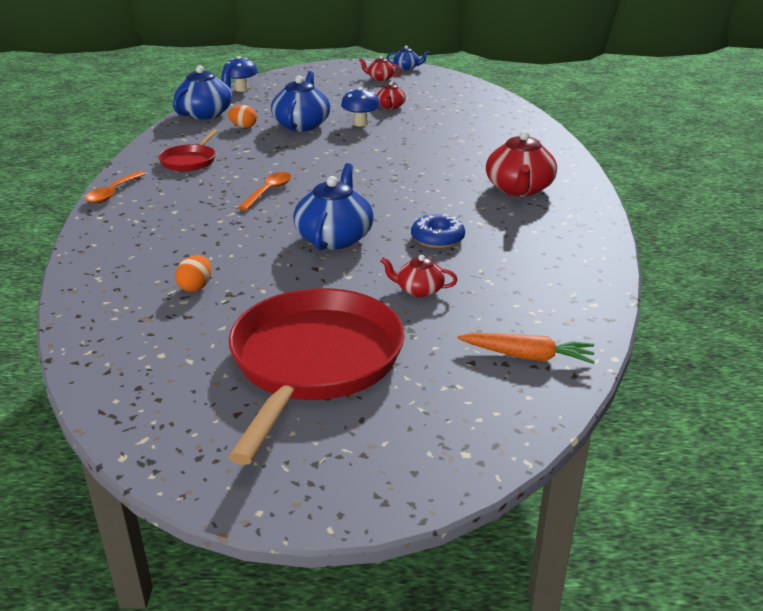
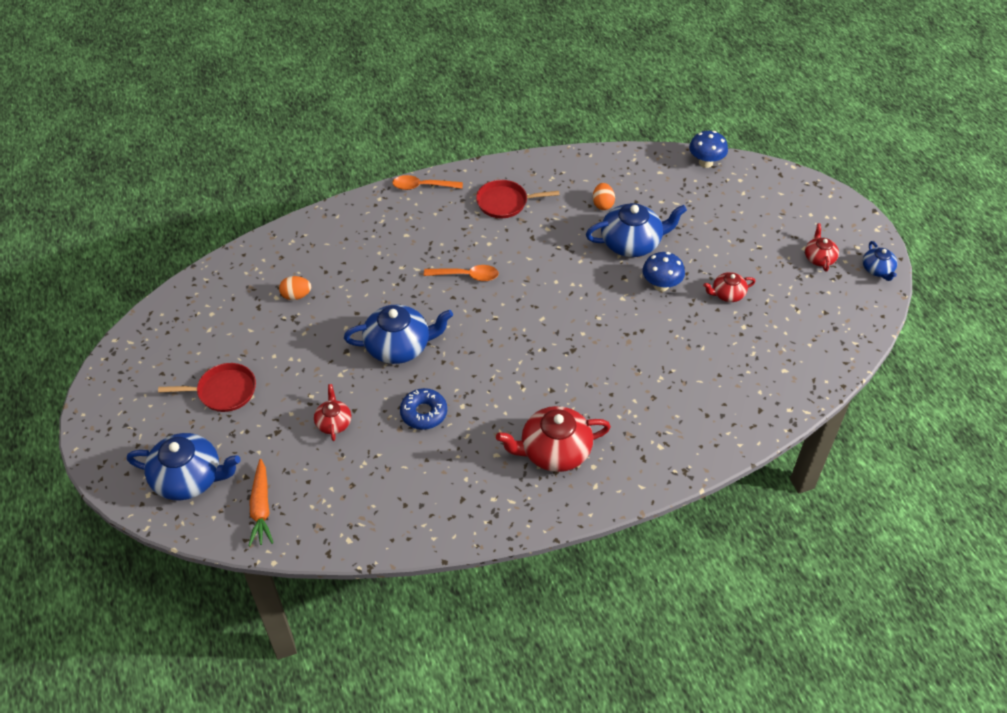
camera: 70 degrees right, 20 degrees up
blue teapot [173,63,233,120] -> blue teapot moved to [127,433,241,500]
red pan [228,288,405,465] -> red pan [158,363,256,412], size x0.49

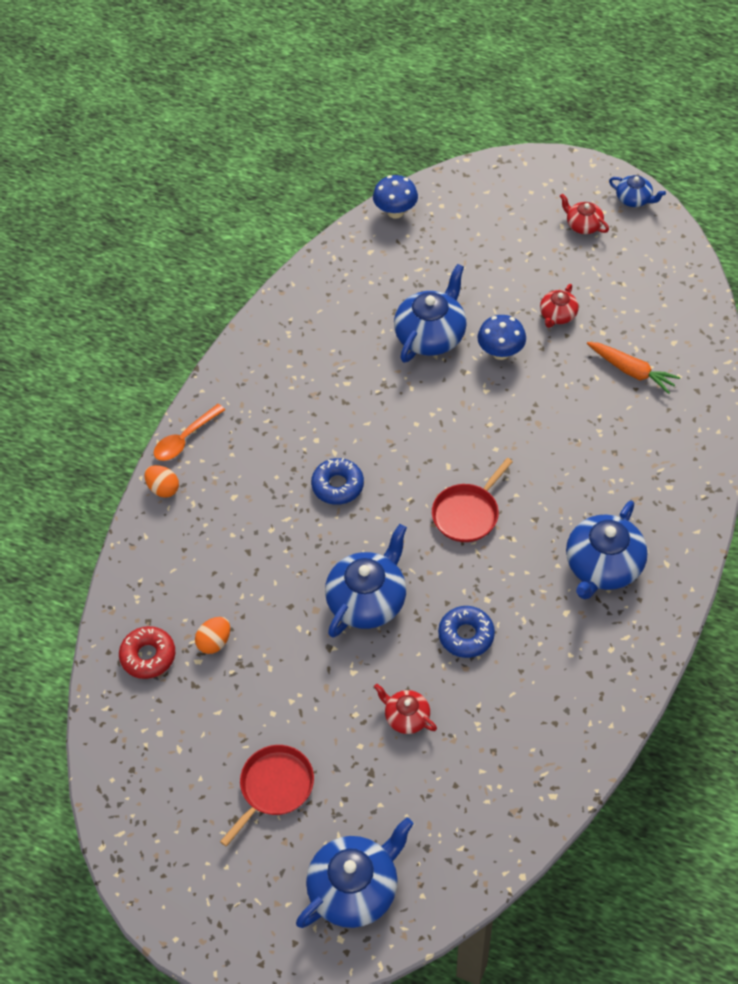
camera: 45 degrees left, 5 degrees up
orange carrot [249,459,273,546] -> orange carrot moved to [587,342,680,394]
orange spoon [424,265,499,281] -> blue donut [311,458,364,505]
red pan [476,180,560,218] -> red pan moved to [432,458,513,542]
red teapot [496,406,611,472] -> blue teapot [566,501,648,600]
orange egg [593,183,615,210] -> orange egg moved to [144,465,179,498]
none -> red donut [119,626,175,679]

